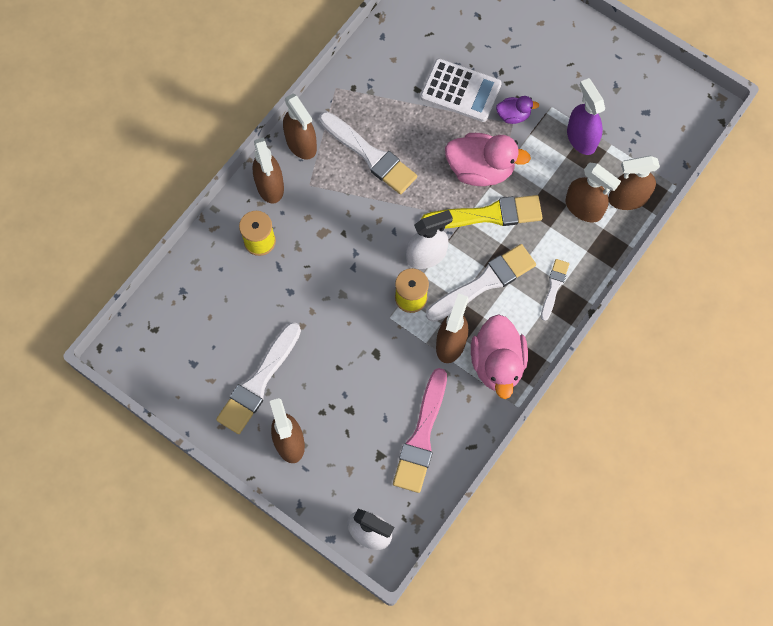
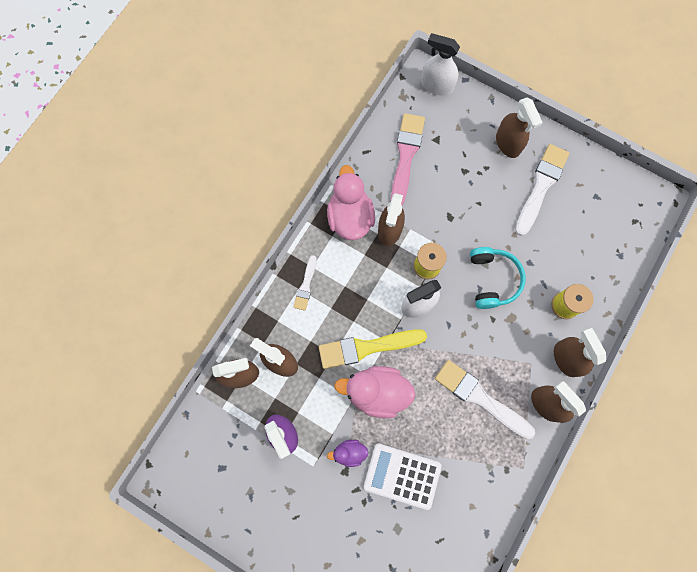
camera: 175 degrees right, 5 degrees up
white brush [426,244,536,322] -> none
none -> turquoise headphones [470,247,525,309]

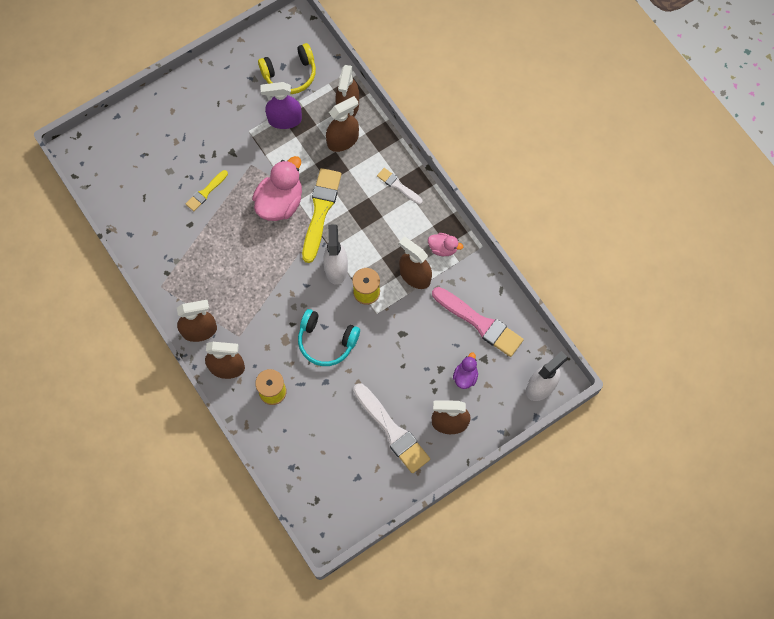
camera: 115 degrees right, 5 degrees down
pink duck [327,165,375,240] -> pink duck [428,233,463,256], size x0.51
purple duck [327,440,368,467] -> purple duck moved to [453,352,478,389]
white calculator [364,443,442,510] -> yellow brush [186,170,228,211]
white brush [435,360,535,439] -> none
none -> yellow headphones [258,43,316,94]

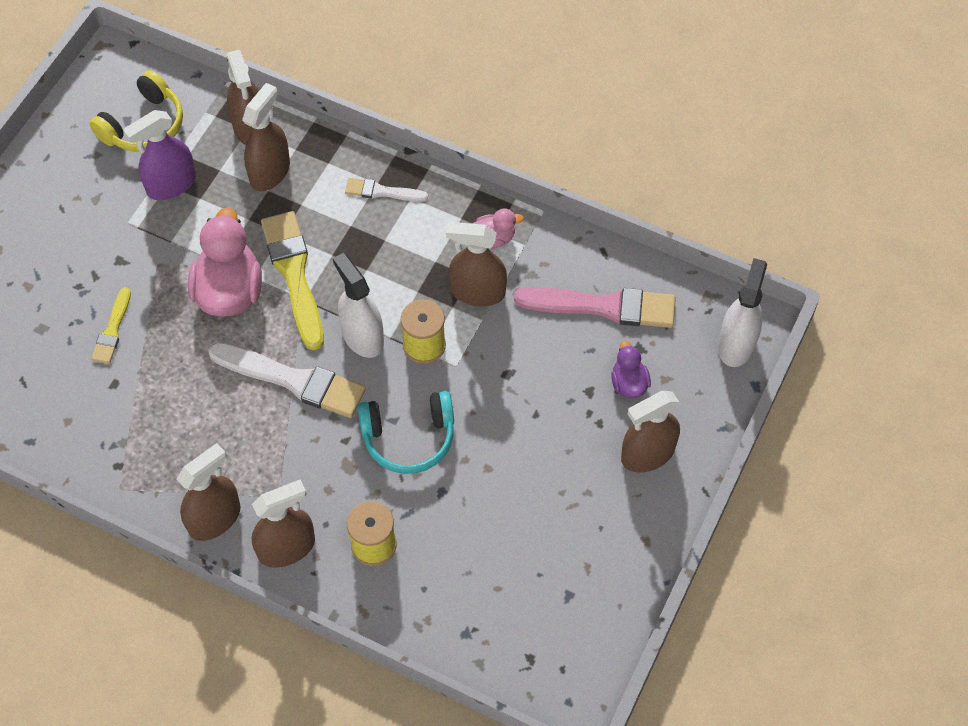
camera: 30 degrees left, 10 degrees down
white brush [353,383,430,473] -> white brush moved to [208,342,366,418]

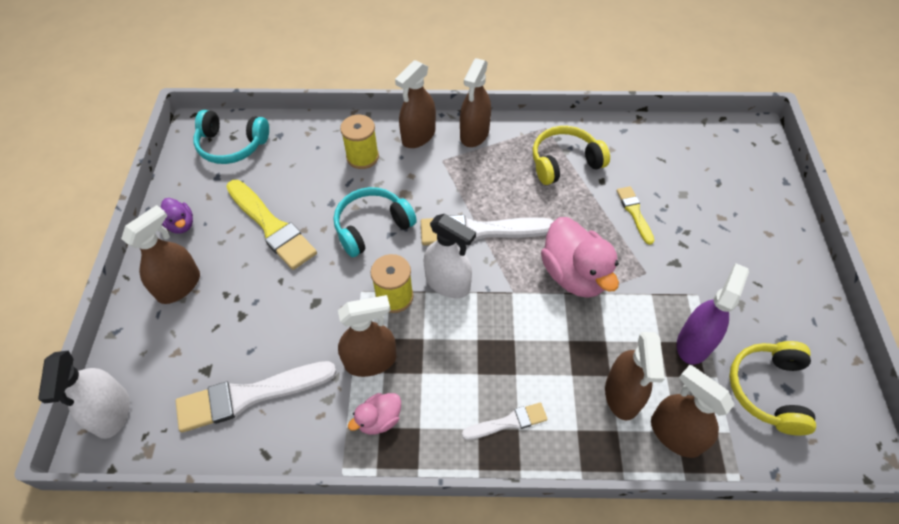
camera: 155 degrees right, 5 degrees down
yellow brush [261,211,324,350] -> yellow brush moved to [226,180,317,270]
pink brush [514,287,676,328] -> white brush [176,361,337,432]
purple duck [611,341,651,398] -> purple duck moved to [160,198,193,234]
none -> turquoise headphones [193,110,269,164]
none -> yellow headphones [533,126,610,185]

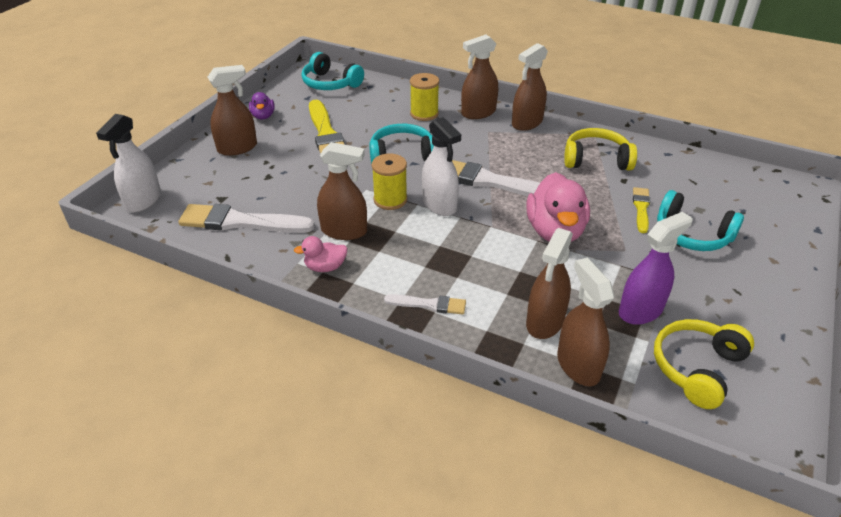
camera: 25 degrees right, 15 degrees down
none -> turquoise headphones [657,190,744,251]

